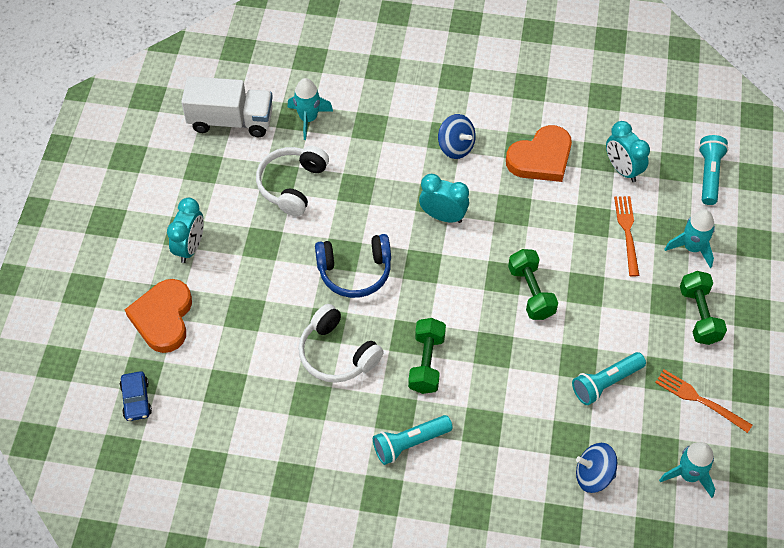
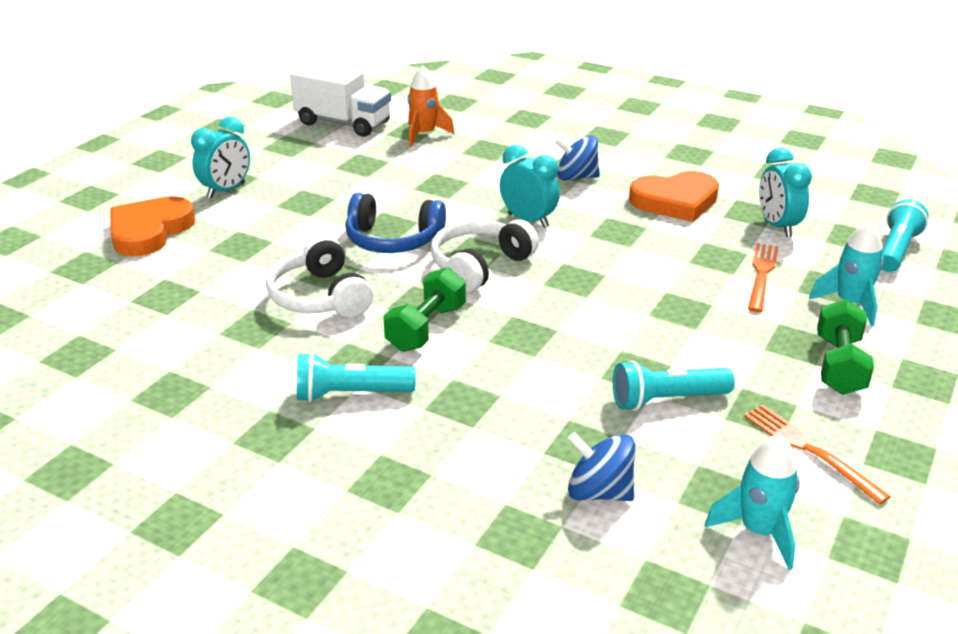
camera: 20 degrees right, 25 degrees down
blue car [120,371,152,421] -> none
white headphones [256,146,329,216] -> white headphones moved to [431,220,539,292]
turquoise rocket [287,78,333,140] -> orange rocket [408,65,455,147]
blue spinning top [438,114,476,159] -> blue spinning top turned 120 degrees clockwise [555,135,600,180]
green dumbbell [508,249,558,320] -> none

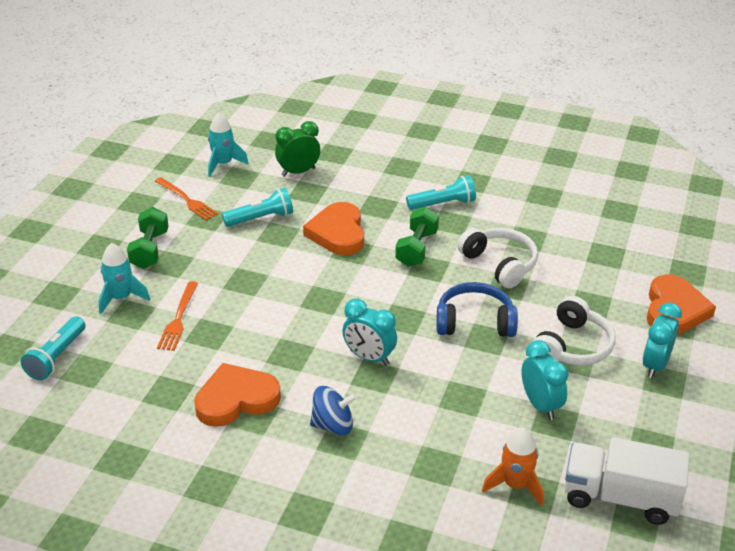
camera: 170 degrees right, 5 degrees up
white headphones [431,220,539,292] -> white headphones moved to [533,296,615,366]
blue spinning top [568,432,636,501] -> green clock [275,121,320,177]
turquoise clock [759,147,812,237] -> turquoise clock moved to [522,340,569,420]
none -> orange heart [303,202,364,255]

